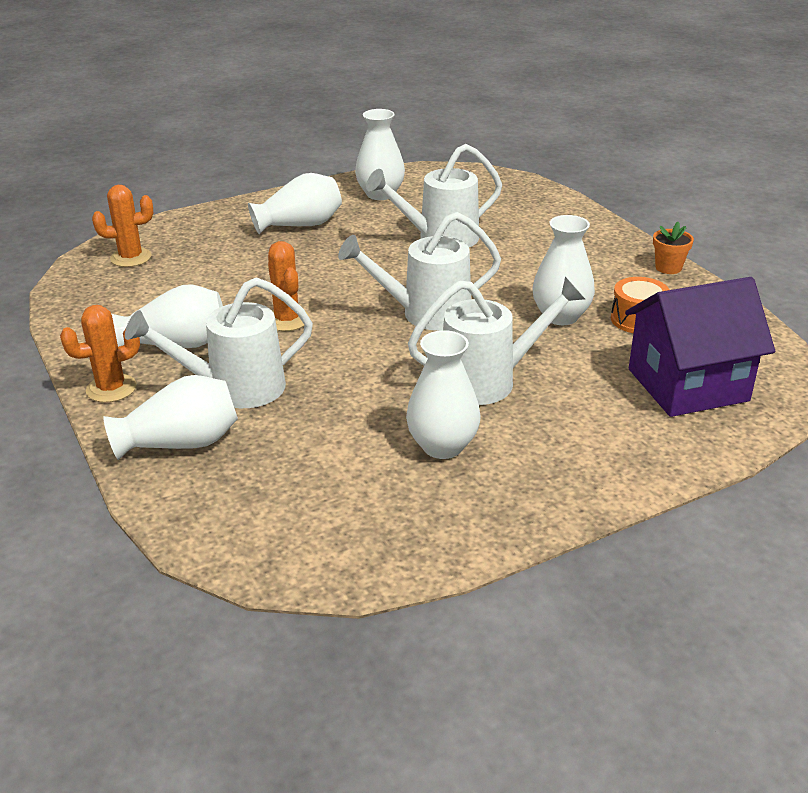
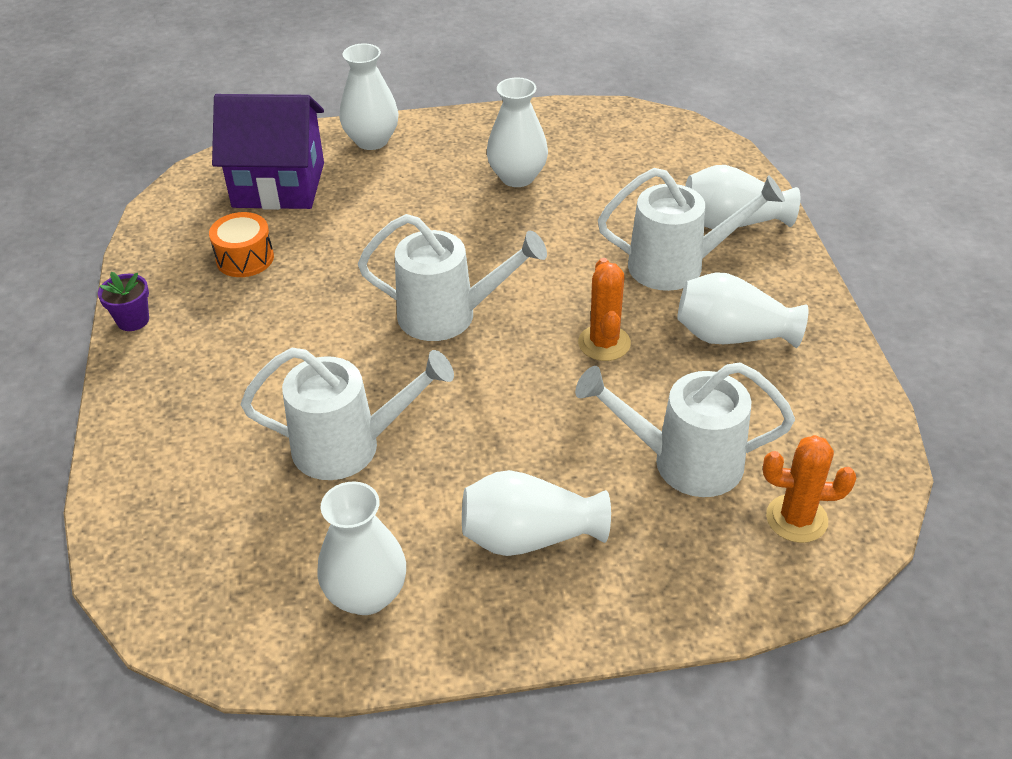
camera: 160 degrees left, 10 degrees up
orange cactus [60,305,140,403] -> none
white watering can [408,277,585,405] -> white watering can moved to [575,362,795,497]
white vase [533,215,595,325] -> white vase moved to [339,43,399,150]
orange flower pot [653,222,694,274] -> purple flower pot [98,272,149,331]

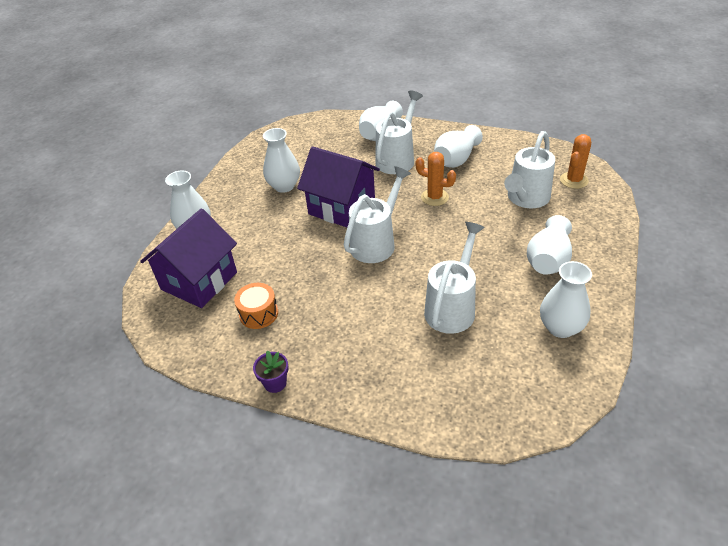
camera: 60 degrees left, 0 degrees up
none -> purple house [297,146,380,227]

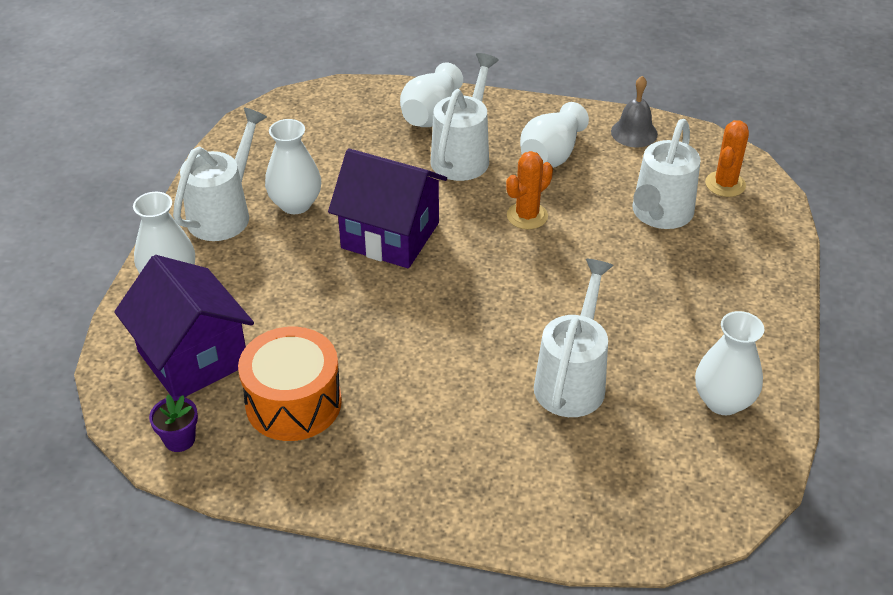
camera: 10 degrees left, 0 degrees up
purple house [140,208,237,308] -> purple house turned 60 degrees counterclockwise [114,255,254,397]
orange drum [234,283,278,329] -> orange drum [238,327,342,441], size x1.67
purple flower pot [253,350,288,393] -> purple flower pot moved to [149,394,198,452]
white watering can [344,166,411,263] -> white watering can moved to [173,107,267,241]
orange cactus [416,152,456,206] -> orange cactus turned 60 degrees counterclockwise [506,151,553,229]
white vase [527,215,572,275] -> none
none -> grey bell [611,76,658,147]

